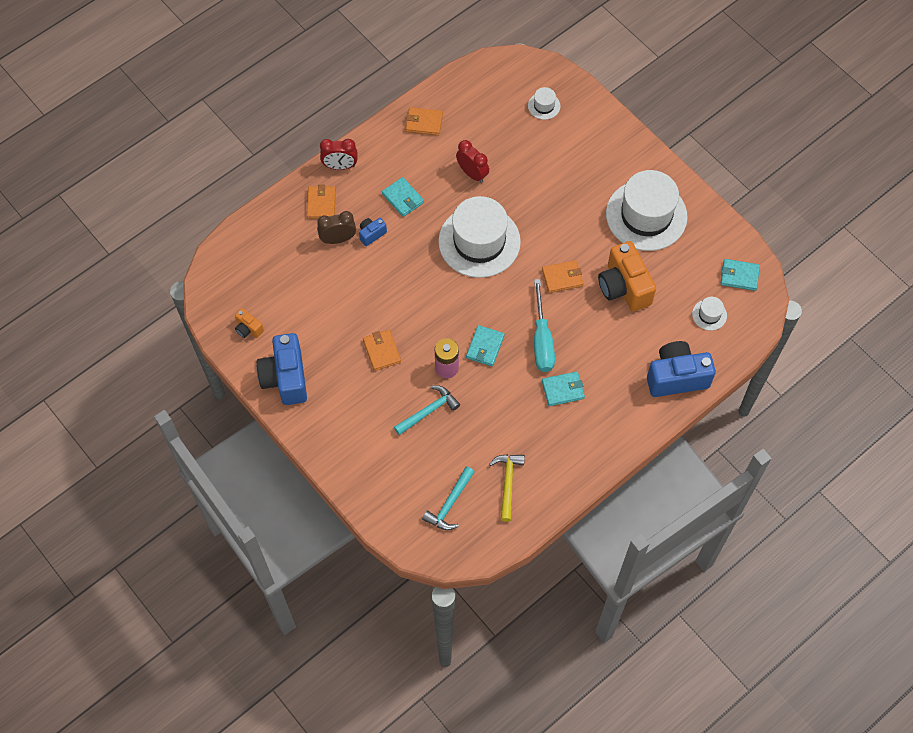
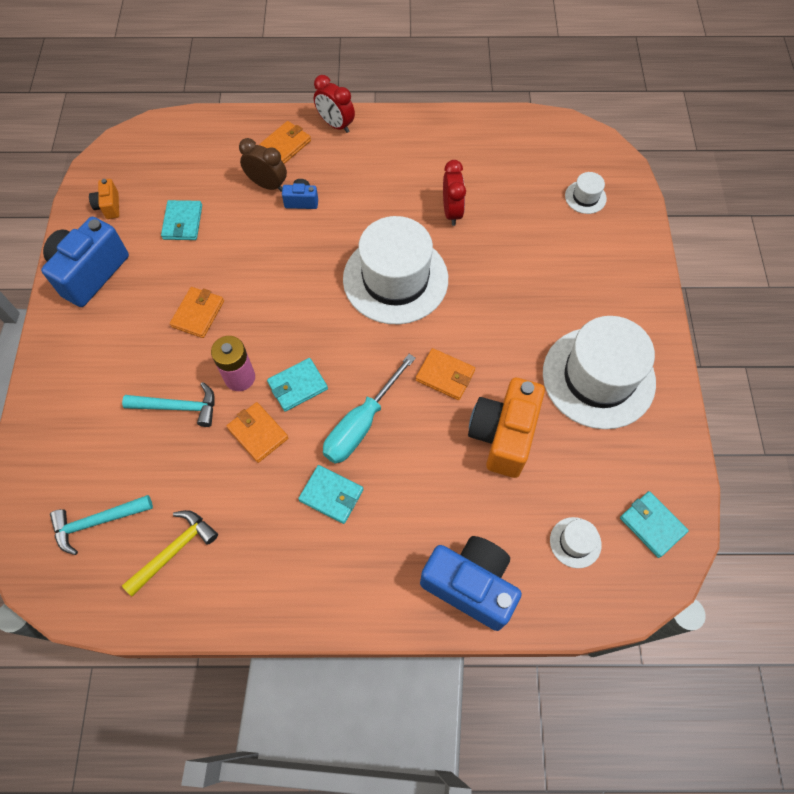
camera: 40 degrees right, 0 degrees up
turquoise wallet [382,177,424,217] -> turquoise wallet moved to [161,200,202,240]
orange wallet [406,107,443,135] -> orange wallet moved to [226,402,288,463]

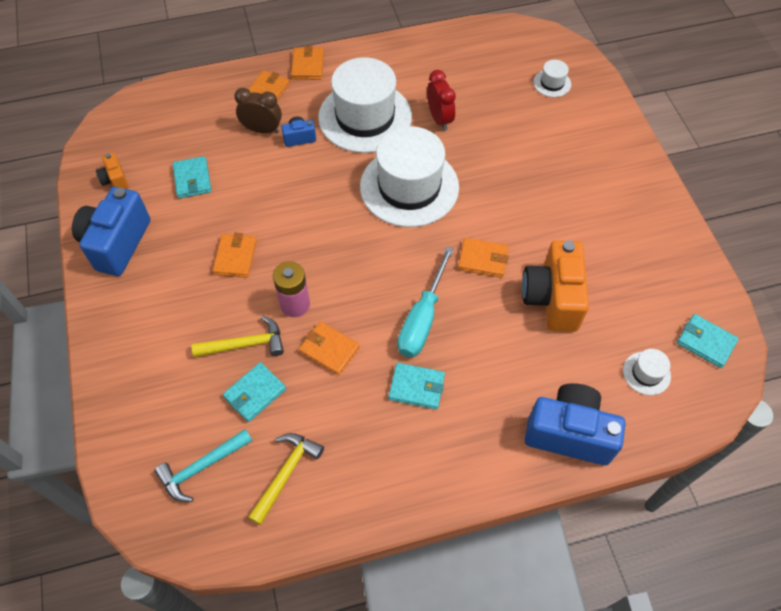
camera: 15 degrees left, 5 degrees down
turquoise hammer [122,382,215,427] -> yellow hammer [192,316,284,357]
turquoise wallet [267,358,328,412] -> turquoise wallet moved to [223,362,286,422]
red clock [314,75,355,133] -> orange wallet [291,46,324,80]
white hat [543,316,656,429] -> white hat moved to [318,57,412,153]

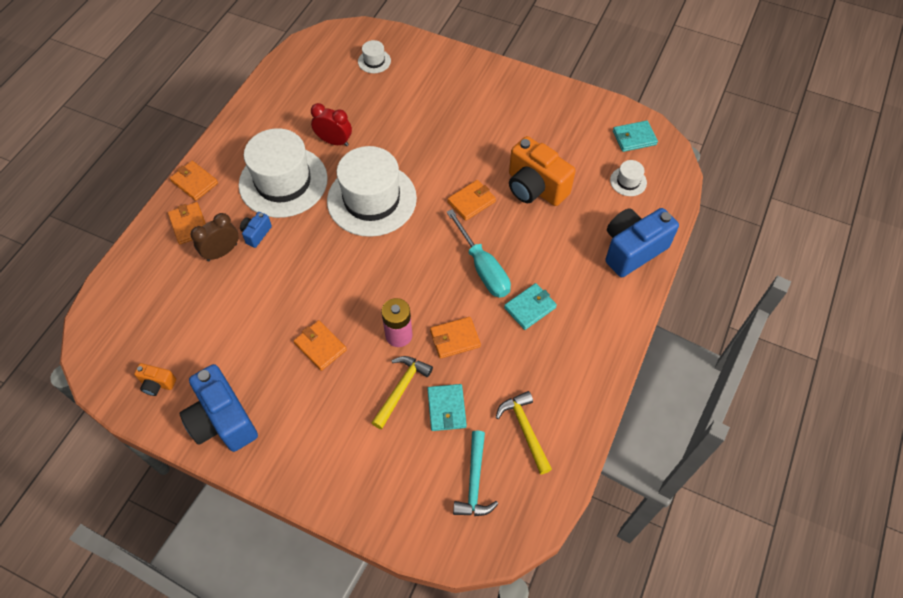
camera: 50 degrees left, 0 degrees up
turquoise wallet [173,156,212,198] -> none

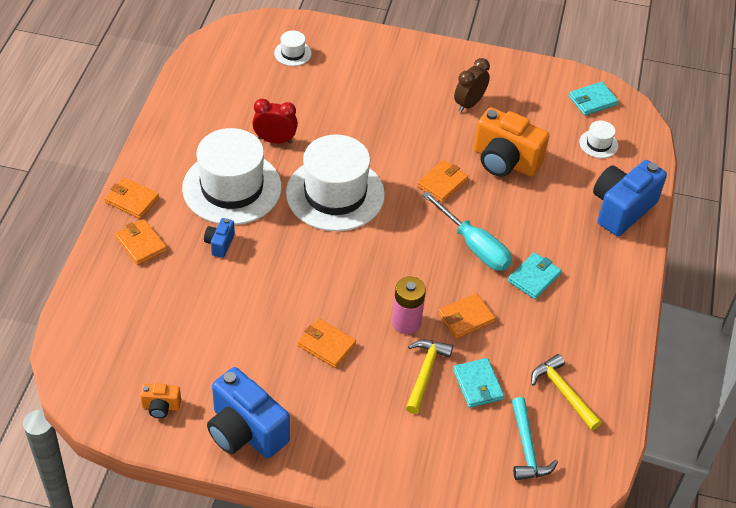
camera: 15 degrees left, 10 degrees down
brown clock [191,213,239,261] -> brown clock moved to [454,58,490,112]

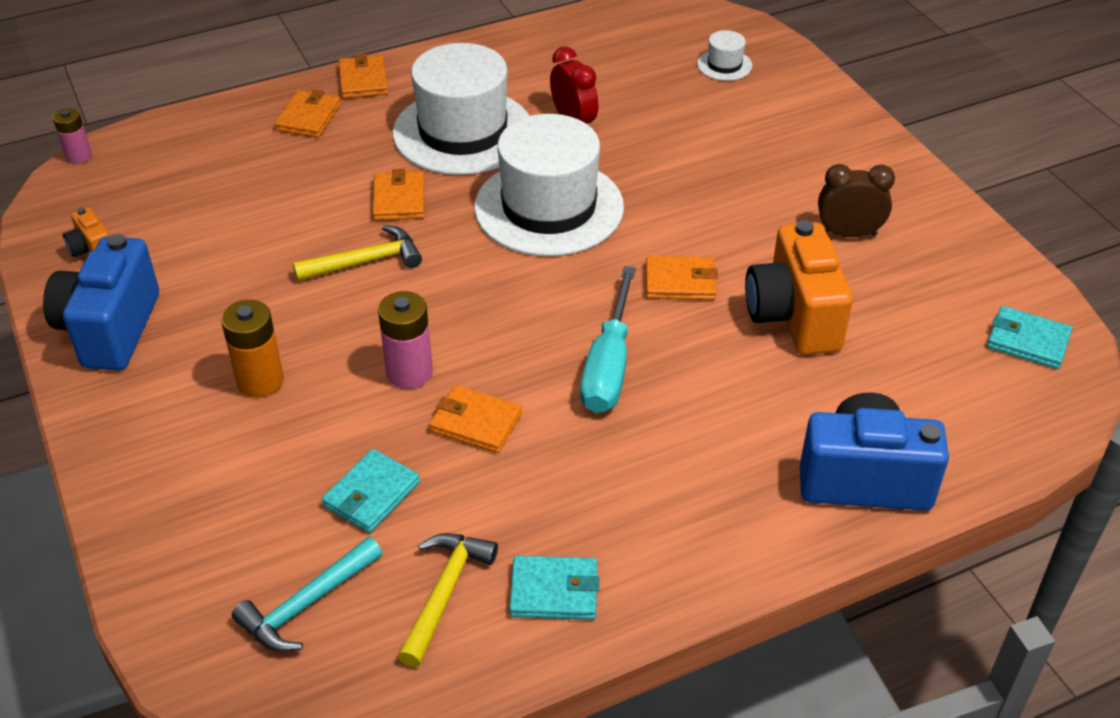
camera: 55 degrees right, 5 degrees down
blue camera [204,218,235,258] -> none
orange wallet [298,319,356,368] -> orange wallet moved to [373,169,425,221]
yellow hammer [406,340,453,414] -> yellow hammer moved to [293,225,422,281]
turquoise wallet [508,252,562,299] -> turquoise wallet moved to [509,556,599,620]
white hat [579,120,618,158] -> none
none -> pink battery [53,108,92,164]
none -> orange battery [221,300,284,398]

